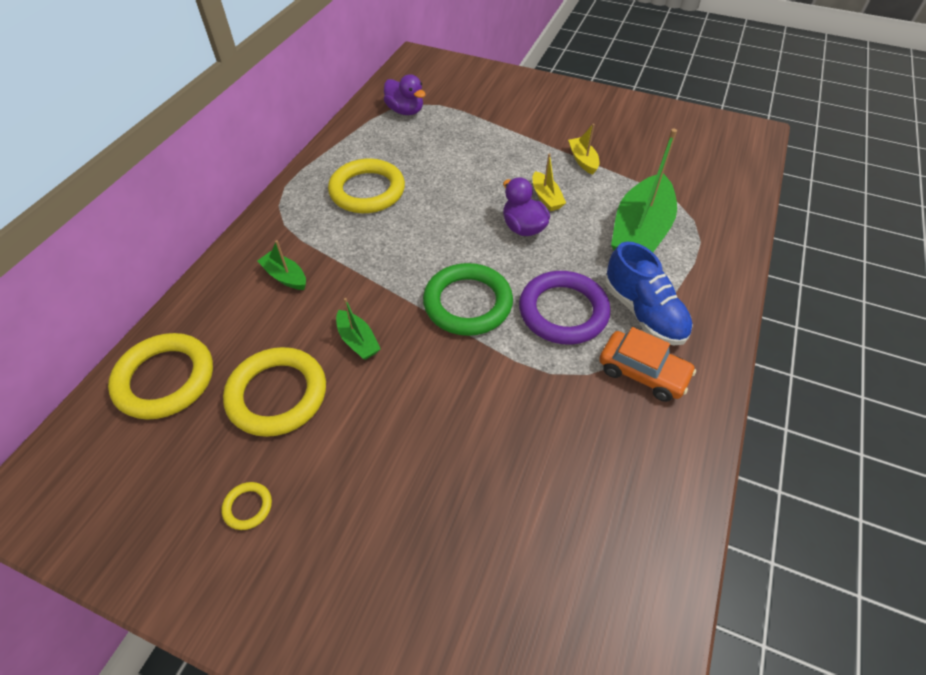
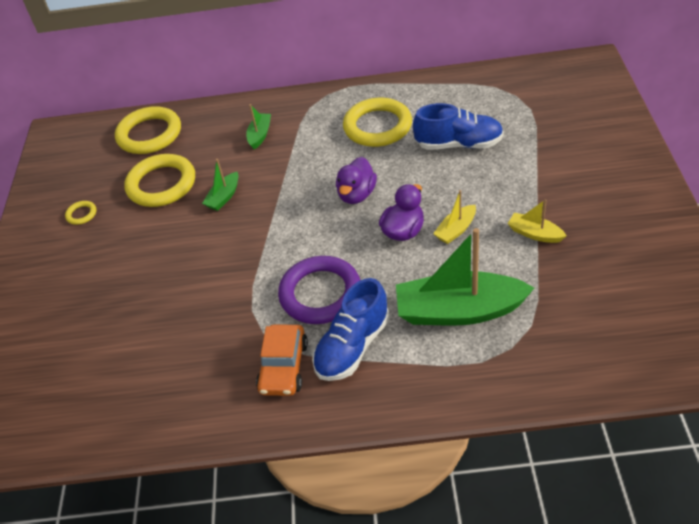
camera: 70 degrees right, 5 degrees down
purple duck [384,74,426,115] -> purple duck moved to [336,157,377,204]
green ring [423,263,513,336] -> none
yellow boat [568,124,599,175] -> yellow boat turned 105 degrees counterclockwise [508,199,566,243]
none -> blue shoe [413,103,504,150]

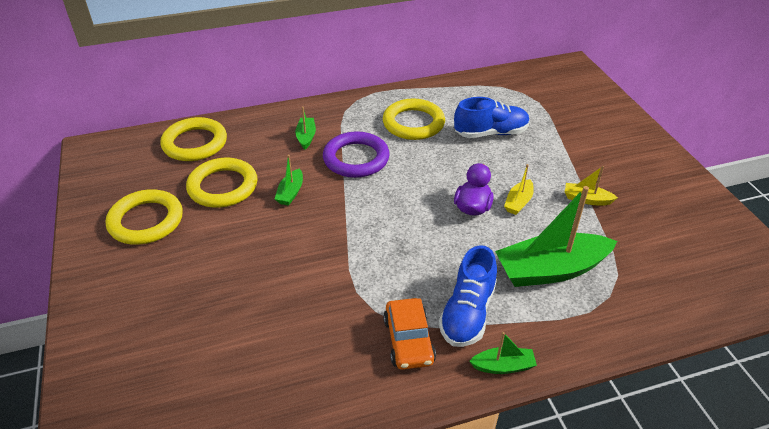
camera: 20 degrees left, 5 degrees down
yellow ring [65,201,97,225] -> yellow ring [106,189,183,245], size x2.32
purple ring [278,256,360,324] -> purple ring moved to [323,131,390,178]
purple duck [336,157,377,204] -> none
none -> green boat [469,332,537,374]

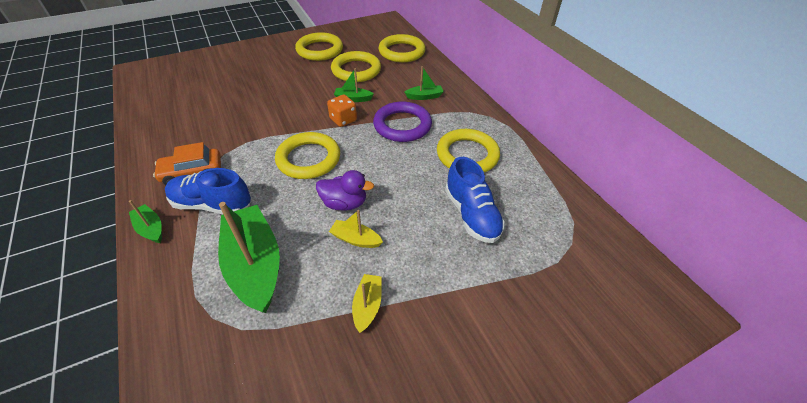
camera: 80 degrees right, 5 degrees up
green boat [469,332,537,374] -> green boat turned 150 degrees clockwise [129,200,162,243]
none -> yellow ring [275,132,340,179]
none -> orange dice [327,95,357,127]

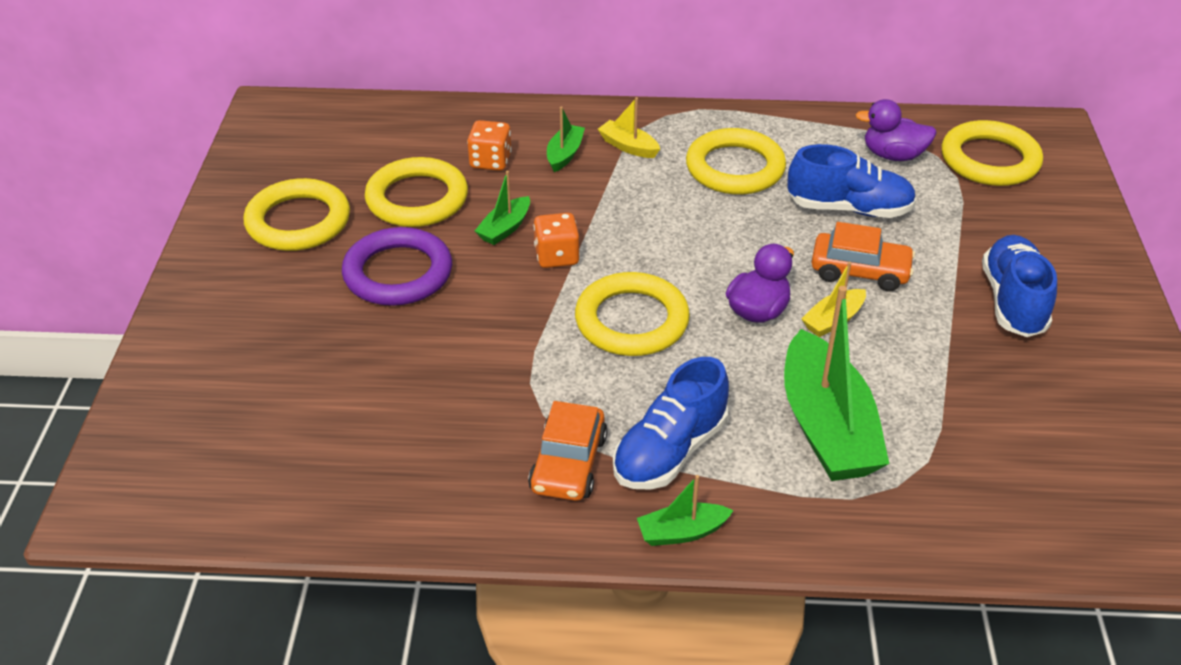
camera: 60 degrees left, 5 degrees down
green boat [218,202,280,313] -> green boat turned 105 degrees counterclockwise [784,286,889,481]
yellow boat [352,274,382,333] -> yellow boat moved to [598,97,660,158]
purple ring [373,102,432,142] -> purple ring moved to [342,227,452,306]
yellow ring [378,34,425,62] -> yellow ring moved to [941,120,1043,186]
none -> orange dice [467,120,512,171]
none -> orange car [812,222,915,291]
none -> purple duck [856,99,937,161]
none -> blue shoe [982,235,1057,337]

